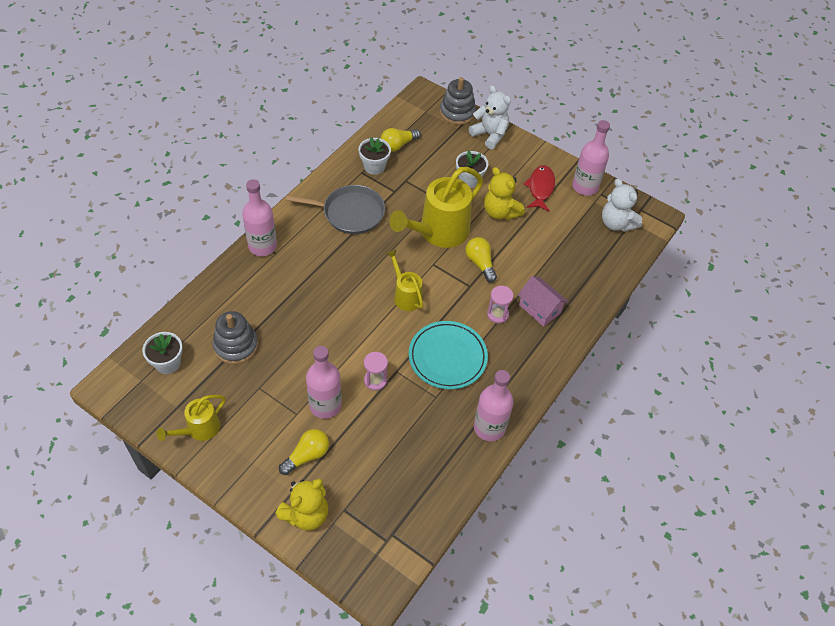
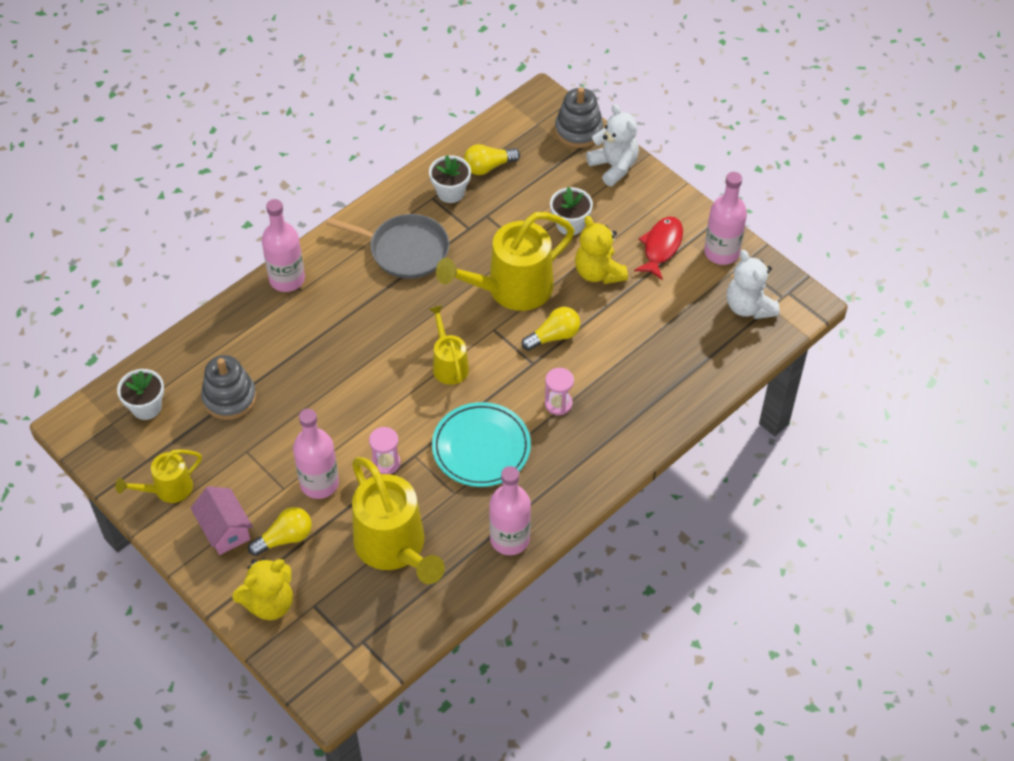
camera: 15 degrees right, 0 degrees up
yellow light bulb [465,237,497,283] -> yellow light bulb turned 75 degrees clockwise [522,307,580,351]
pink house [518,276,568,327] -> pink house moved to [191,486,253,555]
none -> yellow watering can [352,457,445,584]

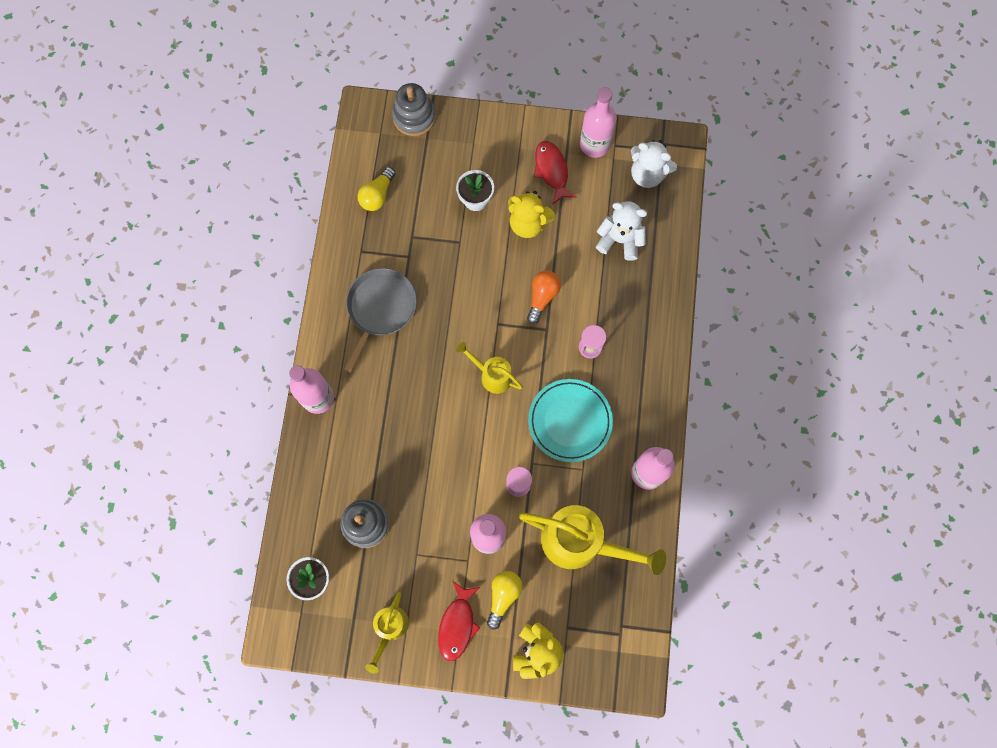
camera: 40 degrees left, 20 degrees up
pink house [191,486,253,555] -> red fish [438,581,480,661]
grey pan [326,214,449,279] -> grey pan turned 45 degrees counterclockwise [344,268,417,372]
white flower pot [429,155,471,203] -> none
yellow watering can [436,212,575,311] -> none
yellow light bulb [522,307,580,351] -> orange light bulb [527,271,561,324]
white teddy bear [586,104,639,186] -> white teddy bear moved to [596,201,647,261]

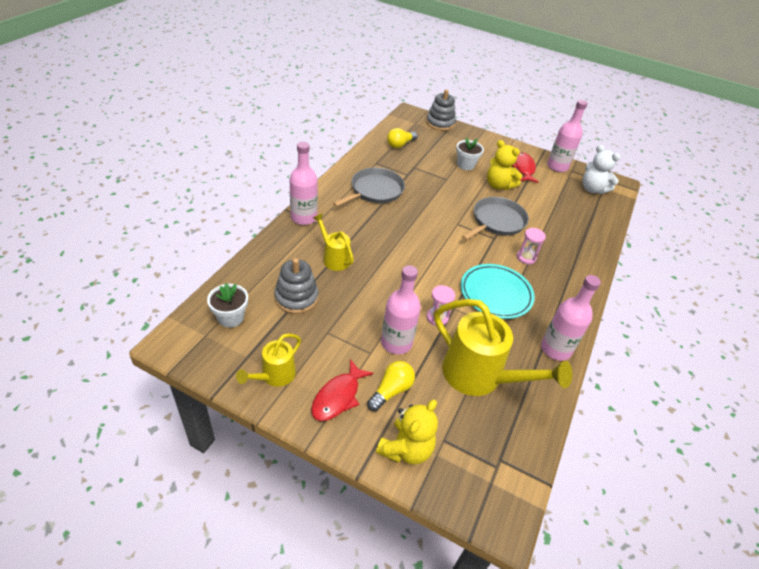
camera: 15 degrees right, 30 degrees down
yellow watering can [456,342,523,394] -> yellow watering can moved to [313,213,354,271]
orange light bulb [527,271,561,324] -> grey pan [462,197,529,240]
white teddy bear [596,201,647,261] -> none

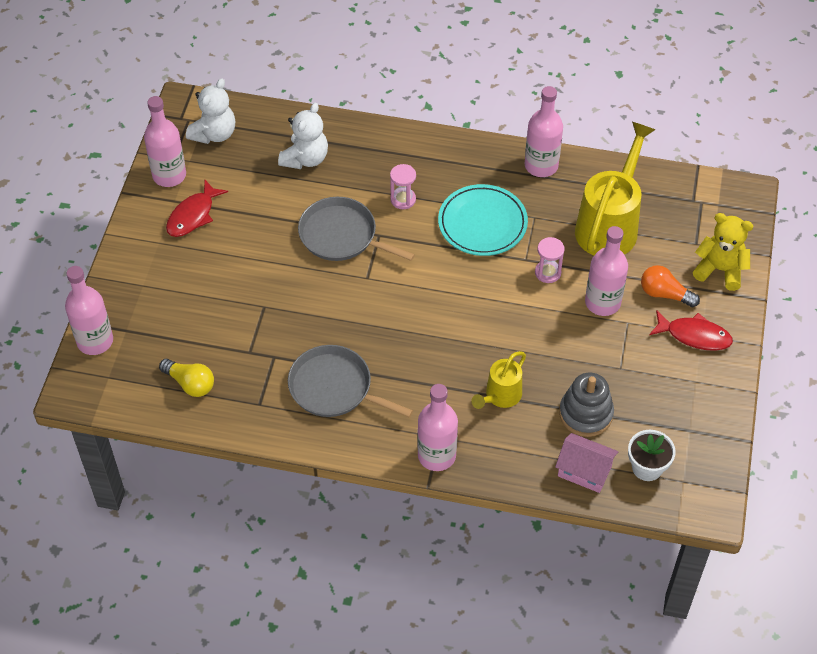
camera: 100 degrees left, 10 degrees up
yellow watering can [236,334,301,387] -> none
yellow light bulb [367,361,415,411] -> orange light bulb [641,265,700,307]
grey stacking toy [426,89,456,131] -> pink bottle [65,266,113,355]
white flower pot [456,137,484,170] -> none
yellow teddy bear [487,140,522,190] -> none
red fish [512,153,539,183] -> red fish turned 45 degrees counterclockwise [166,180,228,237]
none -> white teddy bear [278,103,328,169]
none -> pink house [555,433,618,493]

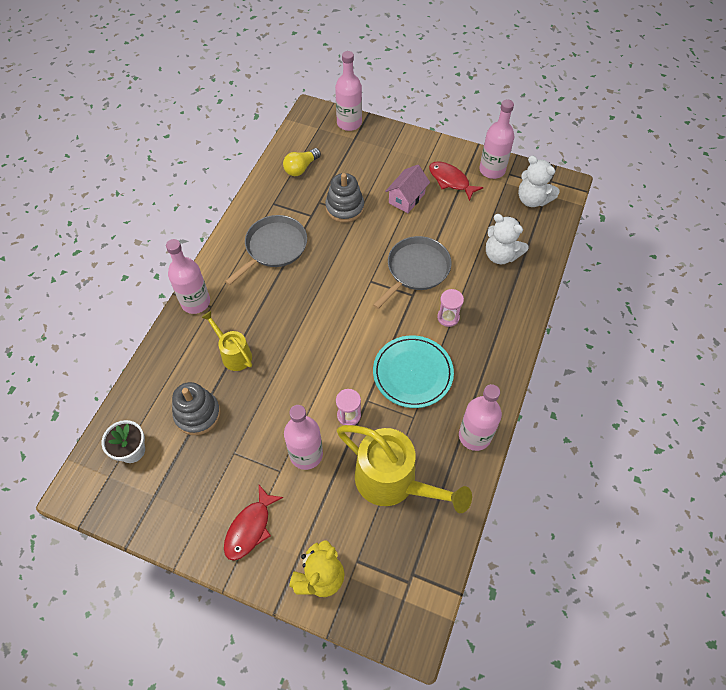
camera: 100 degrees right, 5 degrees up
pink house [555,433,618,493] -> pink house moved to [385,165,430,213]
orange light bulb [641,265,700,307] -> none
none -> grey stacking toy [325,173,364,223]

